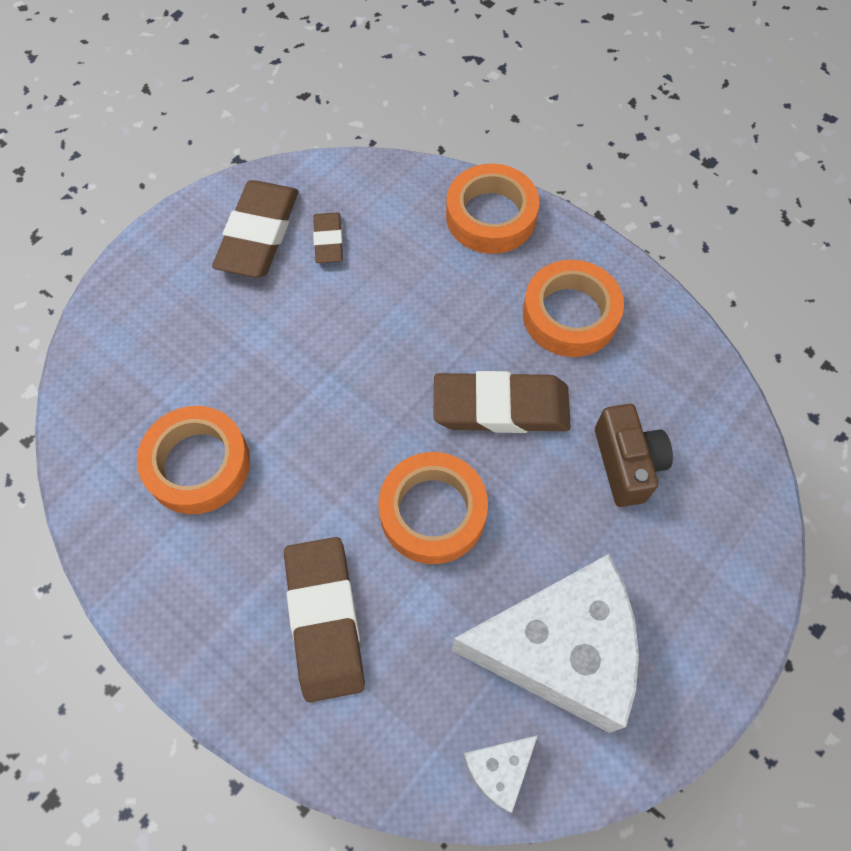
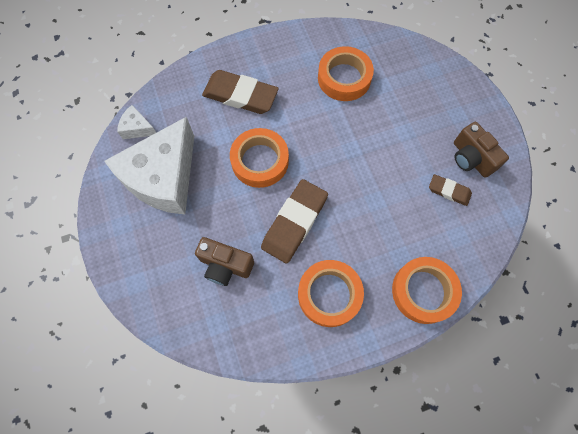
camera: 120 degrees right, 5 degrees up
brown eraser [212,180,299,278] -> brown camera [454,122,509,178]
white cheese [463,735,538,813] -> white cheese turned 60 degrees counterclockwise [117,105,156,139]

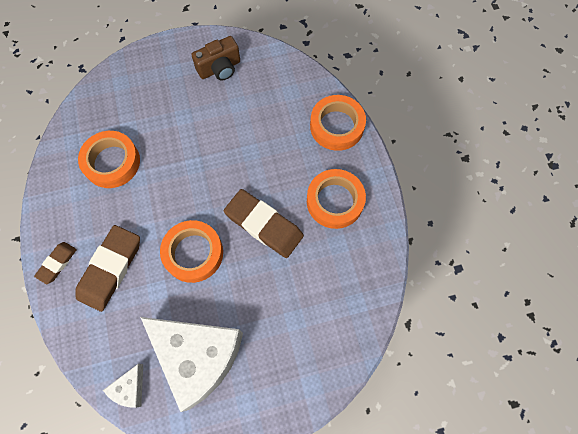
camera: 85 degrees left, 0 degrees up
brown camera [195,237,254,286] -> none
brown eraser [429,174,472,206] -> brown eraser moved to [34,242,77,284]

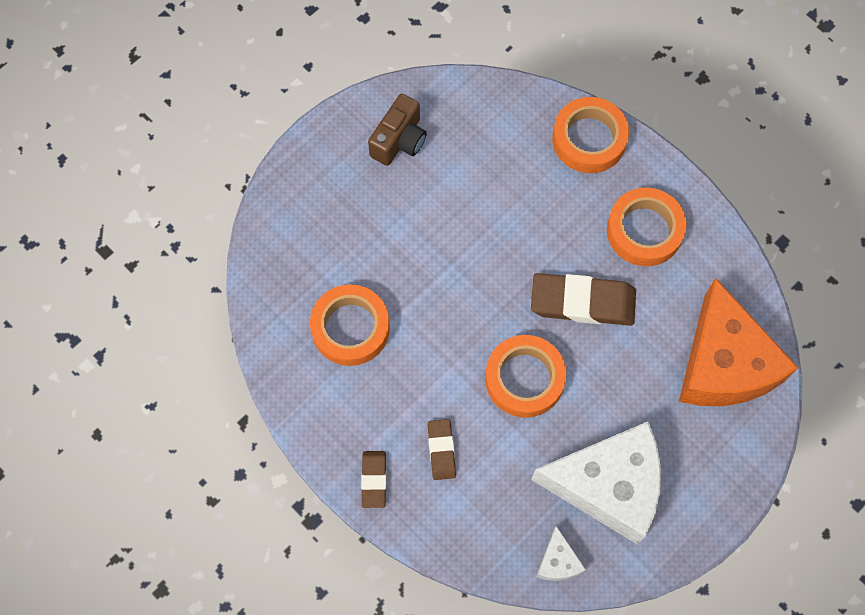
camera: 30 degrees left, 0 degrees up
brown eraser [75,225,140,312] -> brown eraser [428,419,456,480], size x0.54
none -> orange cheese [679,278,798,406]

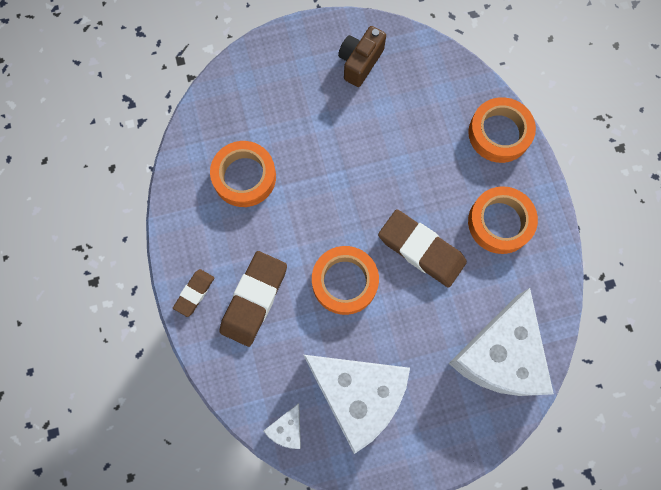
camera: 30 degrees right, 5 degrees up
brown camera [368,94,427,166] -> brown camera turned 150 degrees clockwise [338,26,386,87]
brown eraser [428,419,456,480] -> brown eraser [219,251,287,347], size x1.86
orange cheese [679,278,798,406] -> white cheese [449,288,554,396]

